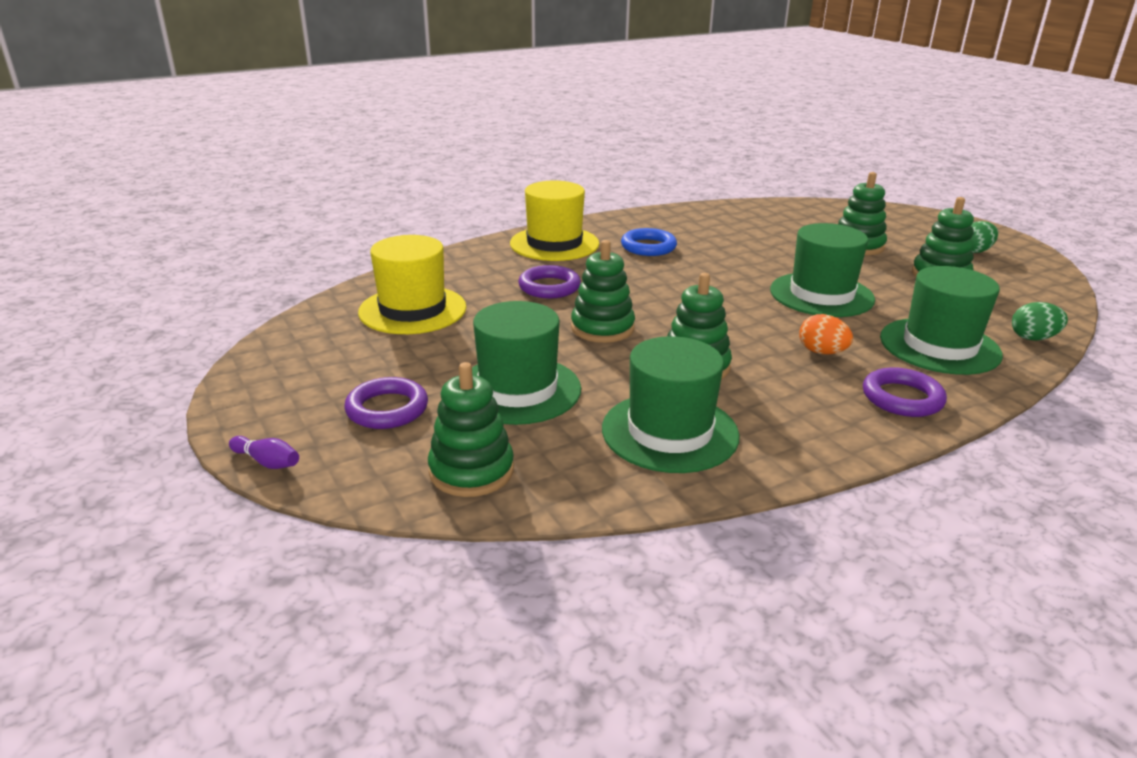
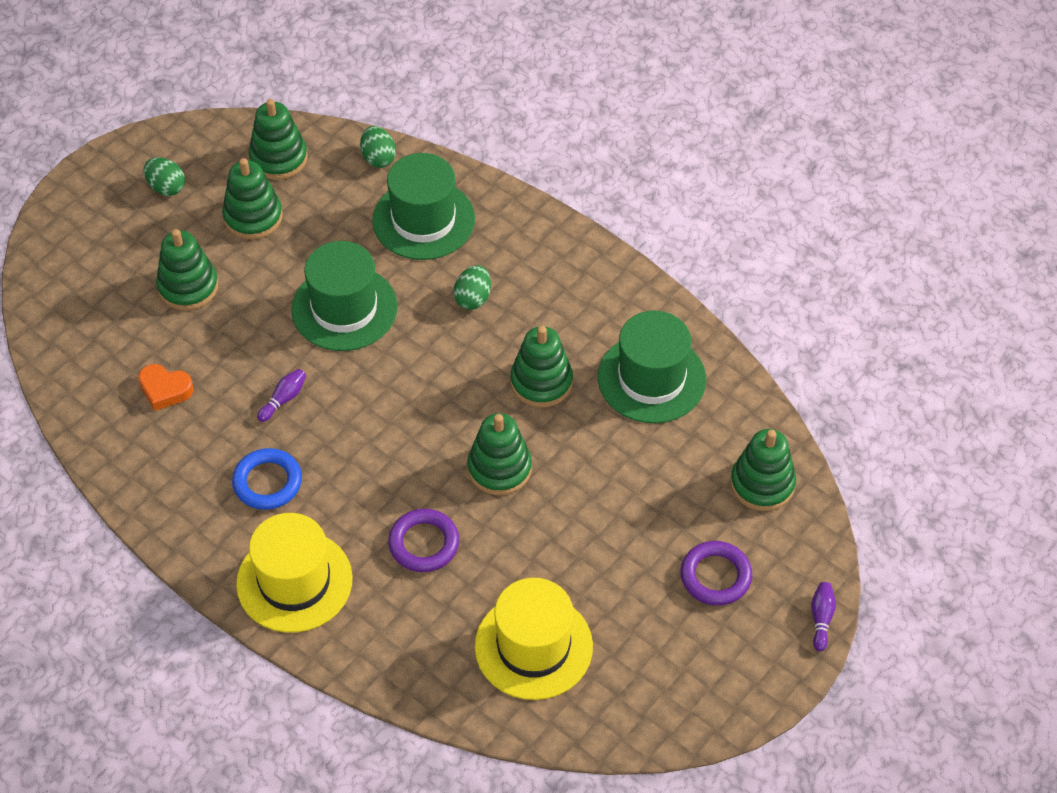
camera: 110 degrees left, 25 degrees up
green hat [472,301,581,425] -> none
orange egg [799,314,853,354] -> green egg [453,265,491,310]
purple ring [863,367,947,417] -> none
none -> orange heart [138,364,194,411]
none -> green stacking toy [249,99,308,180]
none -> purple bowling pin [257,369,306,422]

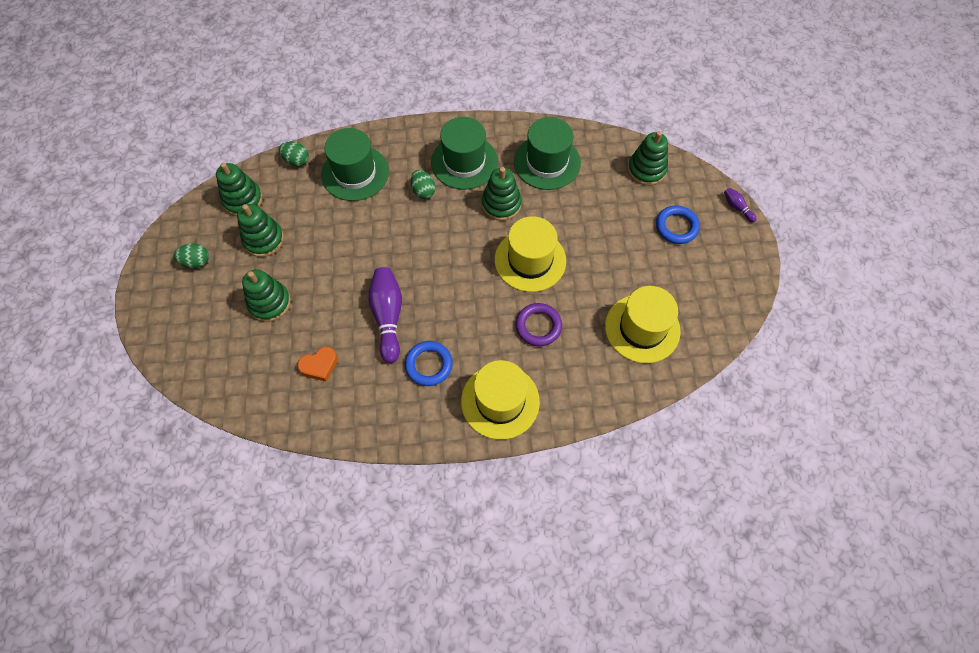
camera: 45 degrees left, 10 degrees up
purple bowling pin [257,369,306,422] -> purple bowling pin [368,267,402,363], size x2.12
green hat [291,241,398,351] -> green hat moved to [431,117,498,190]
green stacking toy [467,413,532,495] -> yellow hat [495,216,566,292]
purple ring [680,541,752,606] -> blue ring [656,205,700,244]

